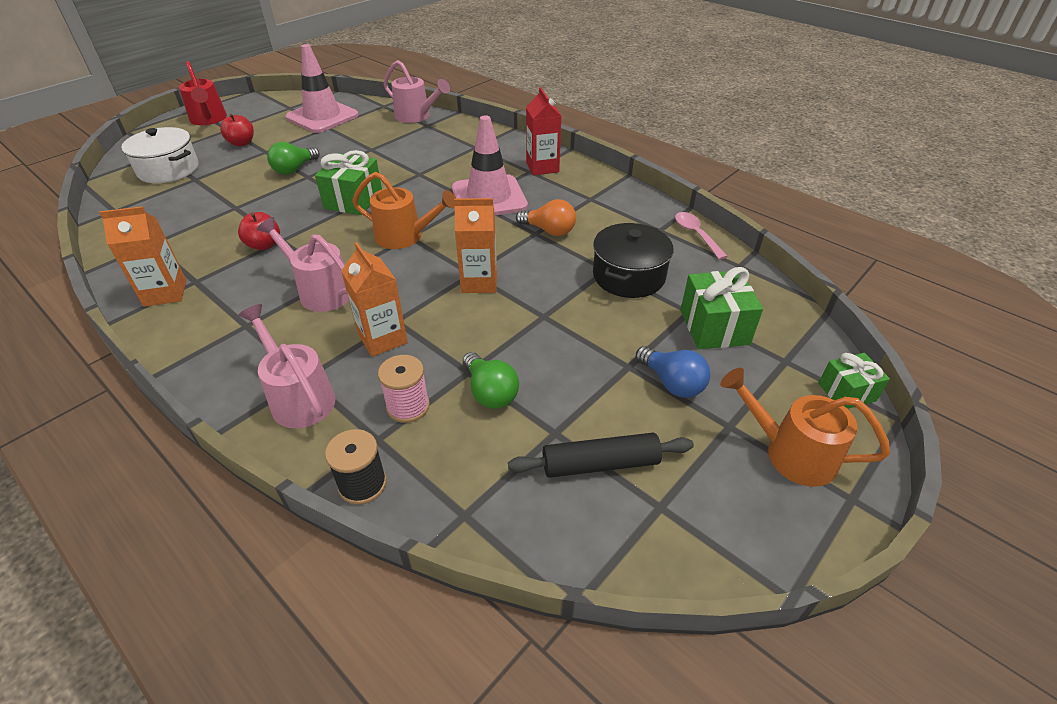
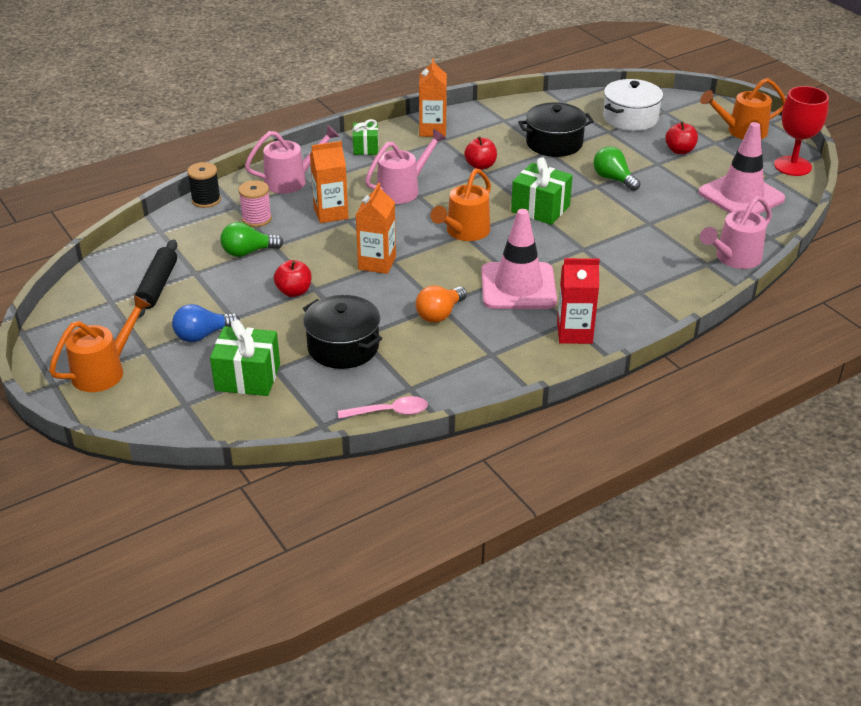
camera: 105 degrees right, 5 degrees down
red watering can [179,61,227,125] -> orange watering can [700,78,786,140]
green gift [818,353,890,409] -> green gift moved to [353,119,379,155]
none -> red apple [274,260,312,297]
none -> black pot [518,103,594,157]
none -> red goblet [774,86,829,176]

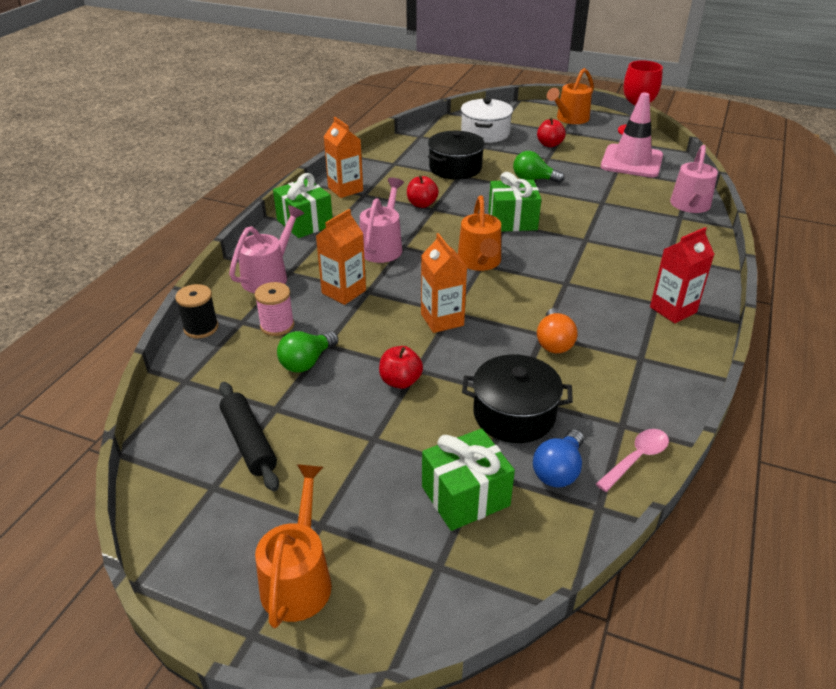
camera: 35 degrees left, 0 degrees up
blue light bulb [172,304,240,342] -> blue light bulb moved to [533,429,584,488]
green gift [353,119,379,155] -> green gift [273,173,332,238], size x1.58
pink traffic cone [481,209,557,309] -> none

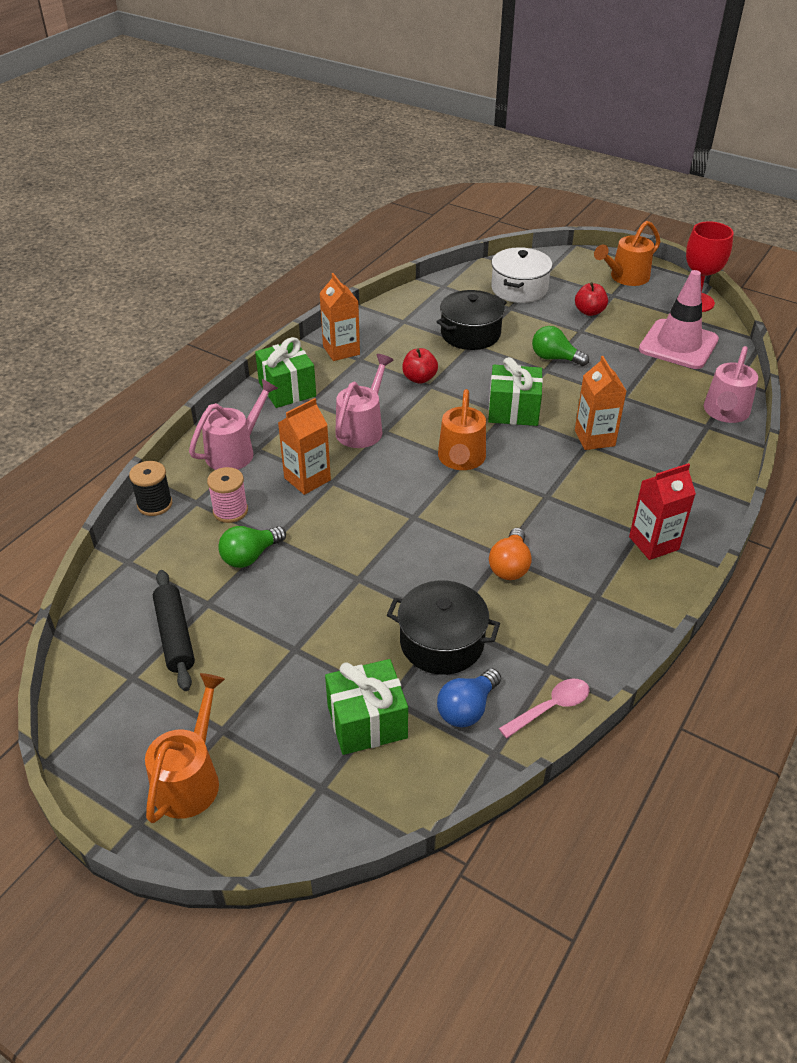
camera: 10 degrees right, 5 degrees up
red apple [379,346,423,389] -> none
orange carton [421,233,467,333] -> orange carton moved to [575,356,626,450]

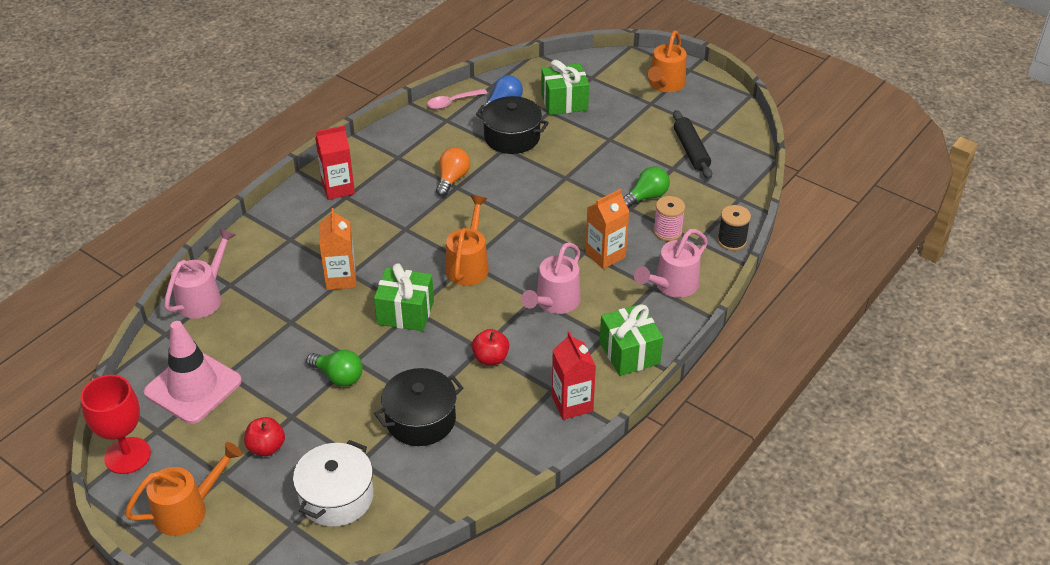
camera: 175 degrees left, 0 degrees up
orange carton [319,273,360,361] -> red carton [552,332,596,420]

